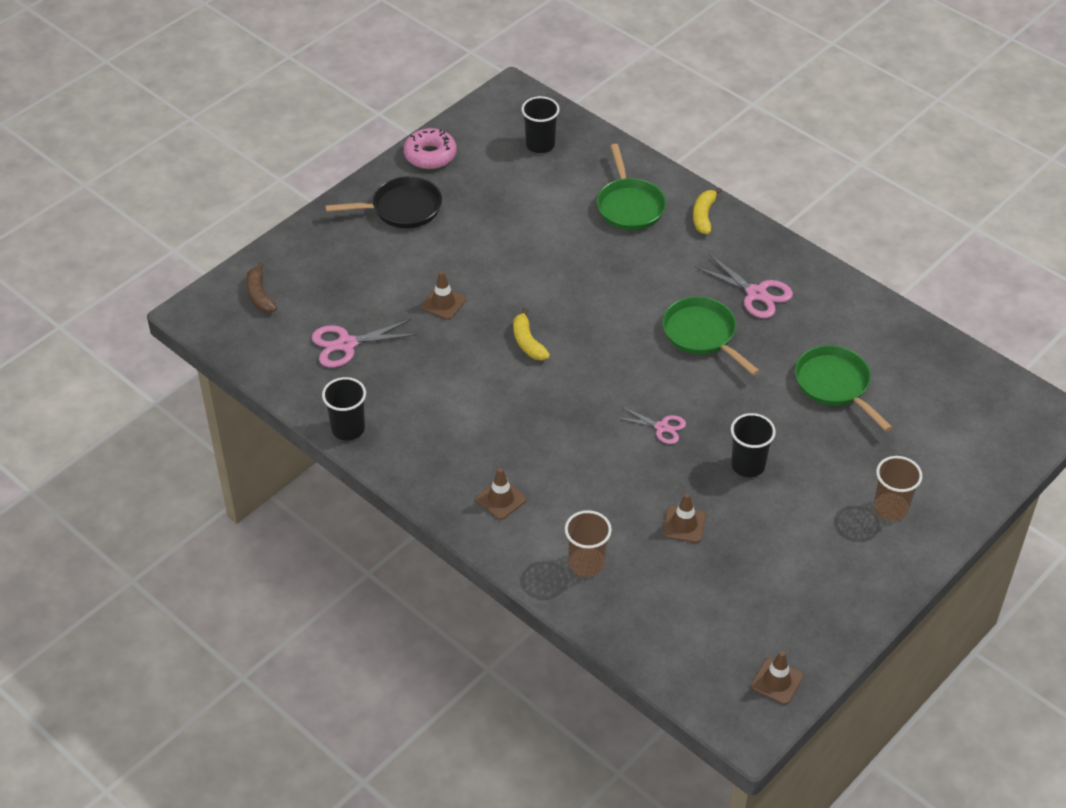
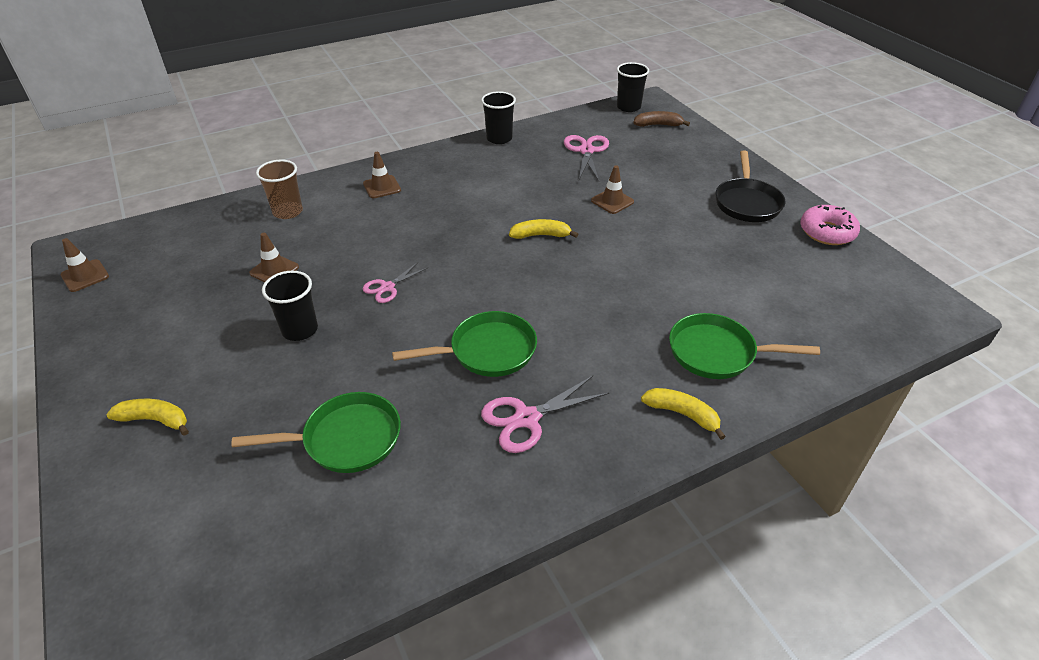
camera: 110 degrees right, 5 degrees down
black cup [522,96,560,153] -> black cup moved to [617,62,649,112]
brown cup [874,456,922,521] -> yellow banana [106,399,189,436]

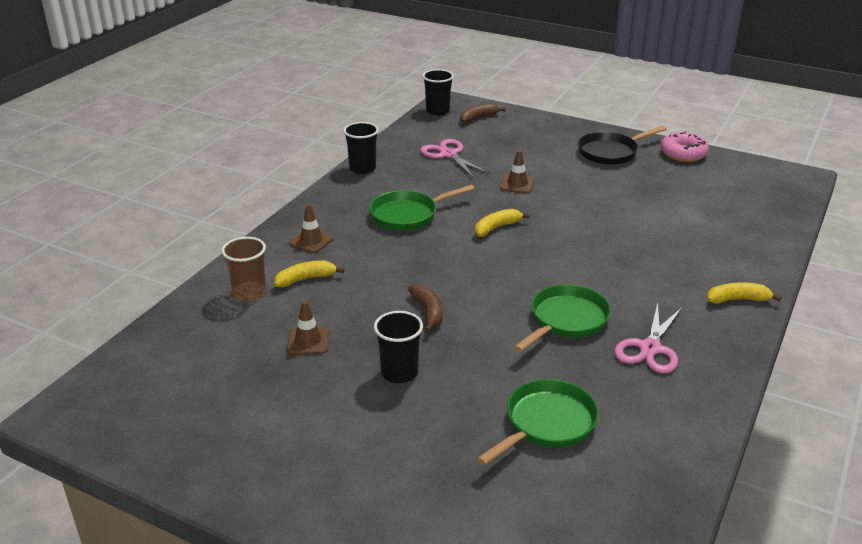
camera: 35 degrees left, 10 degrees down
brown traffic cone [60,238,109,292] -> none
yellow banana [106,399,189,436] -> yellow banana moved to [274,261,345,287]
pink scissors [363,262,428,303] -> brown banana [408,284,443,332]
green pan [669,313,820,379] -> green pan moved to [369,185,475,230]
black pan [716,150,786,222] -> black pan turned 90 degrees clockwise [578,126,666,165]

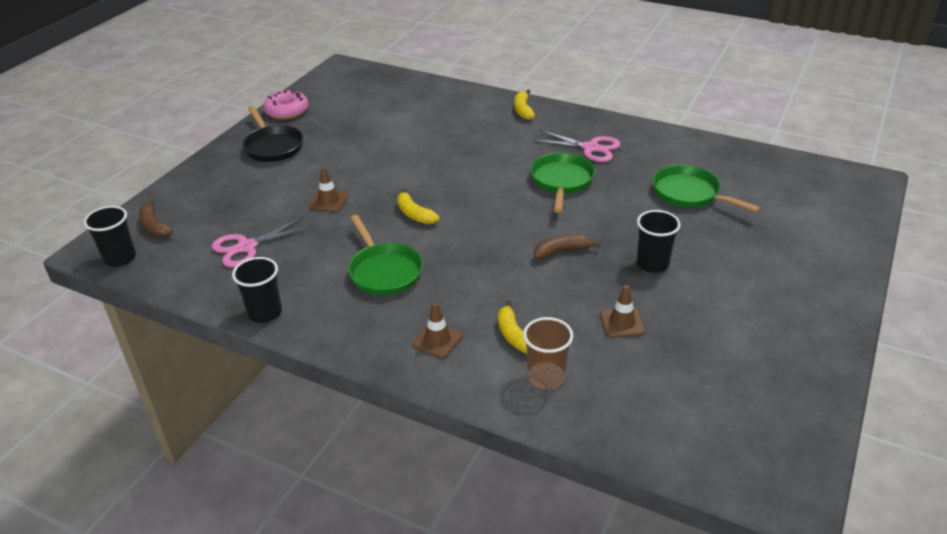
camera: 90 degrees left, 5 degrees up
green pan [514,284,611,352] -> green pan turned 60 degrees clockwise [530,153,595,213]

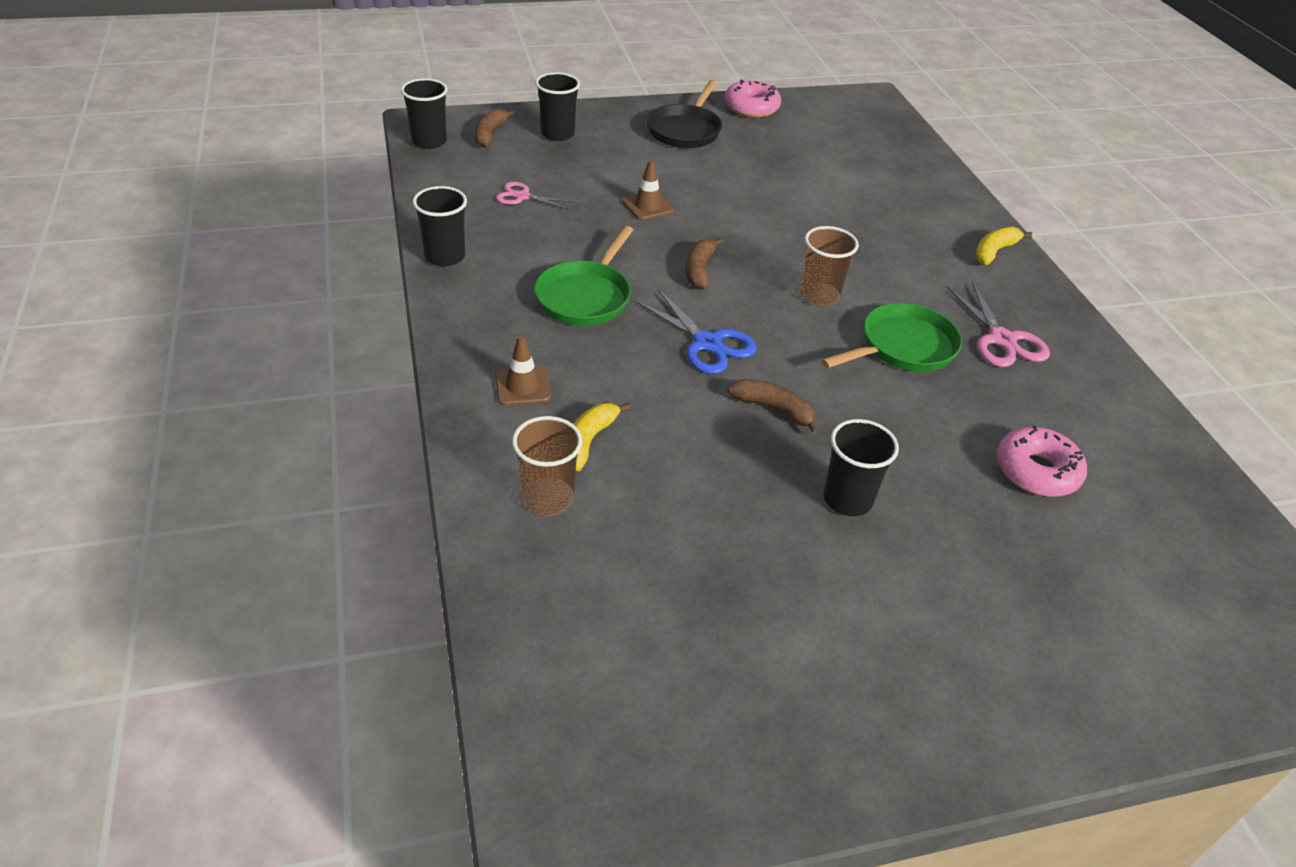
camera: 45 degrees right, 5 degrees up
pink scissors [211,217,313,267] -> pink scissors [496,182,574,210], size x0.64
yellow banana [397,188,439,224] -> brown banana [685,237,724,290]
brown traffic cone [600,285,645,338] -> none
green pan [652,165,761,212] -> pink donut [996,425,1087,497]
none -> black cup [535,72,580,141]
none -> blue scissors [635,289,757,374]
none -> brown cup [800,226,859,306]

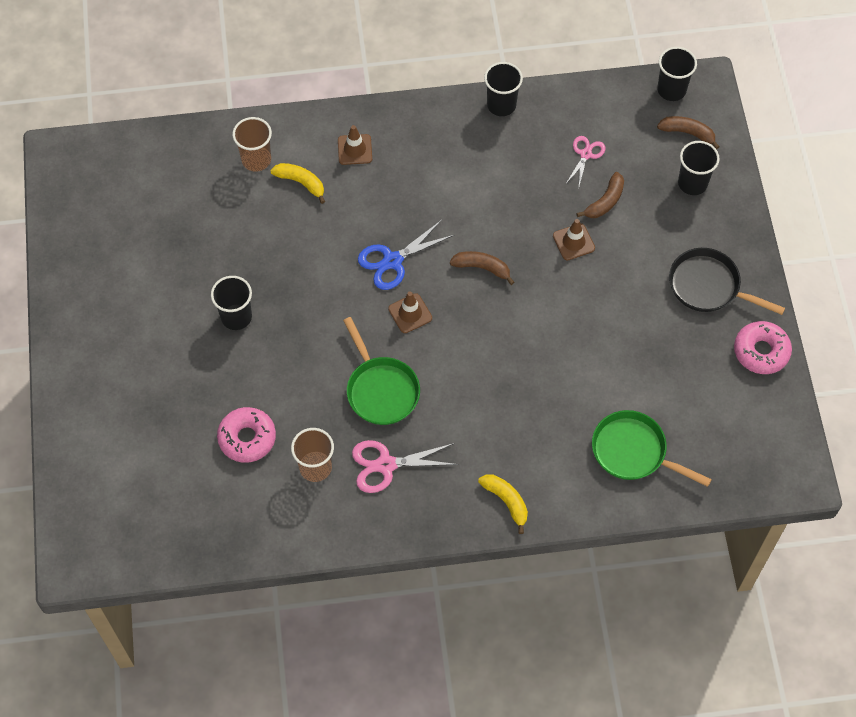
camera: 100 degrees right, 20 degrees up
green pan [534,226,633,326] -> green pan moved to [592,410,712,487]
brown banana [728,379,819,434] -> brown banana moved to [576,172,624,218]
brown cup [800,226,859,306] -> brown cup moved to [291,428,334,482]
none -> brown traffic cone [388,292,432,333]

